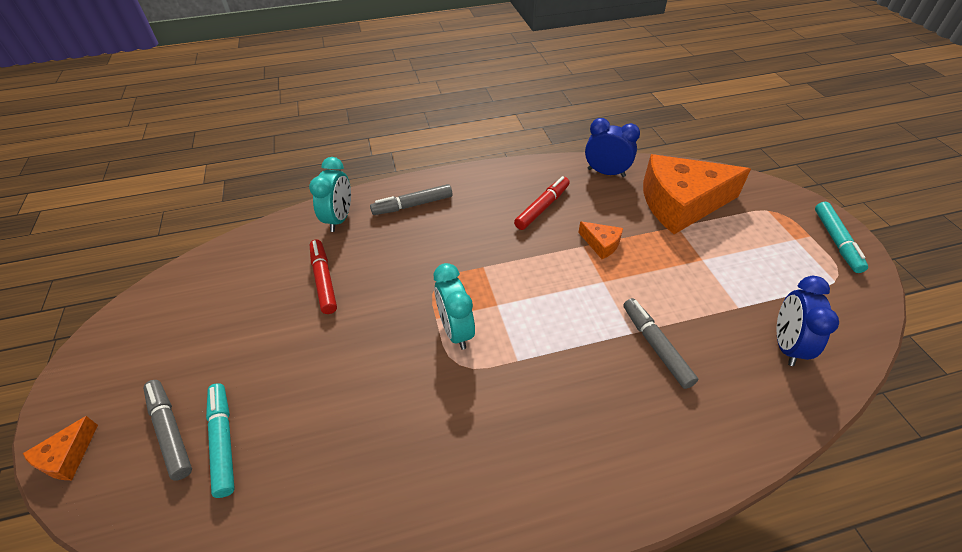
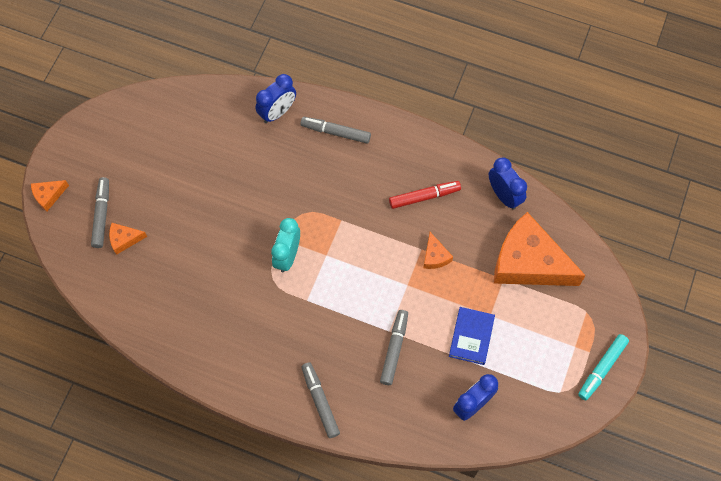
camera: 35 degrees right, 20 degrees up
turquoise marker [206,383,235,498] -> orange cheese [109,223,147,255]
turquoise clock [309,157,351,232] -> blue clock [255,74,296,123]
red marker [310,239,337,314] -> none
none -> grey marker [301,362,340,438]
none -> blue book [449,307,495,365]

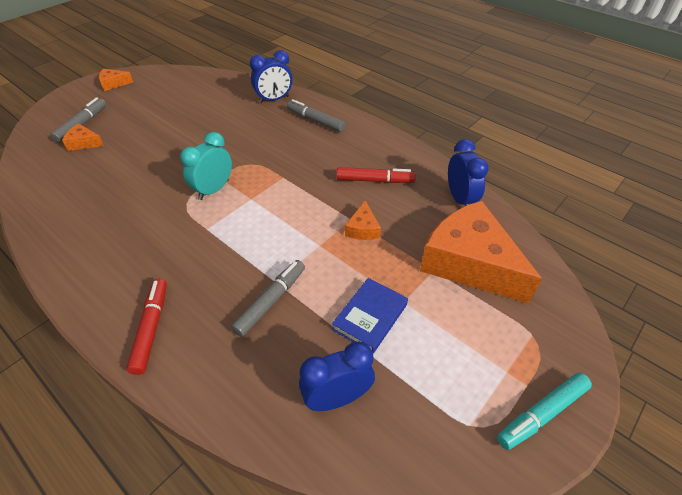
camera: 20 degrees right, 20 degrees down
orange cheese [31,180,69,212] -> orange cheese moved to [99,69,133,91]
grey marker [301,362,340,438] -> red marker [126,278,167,375]

